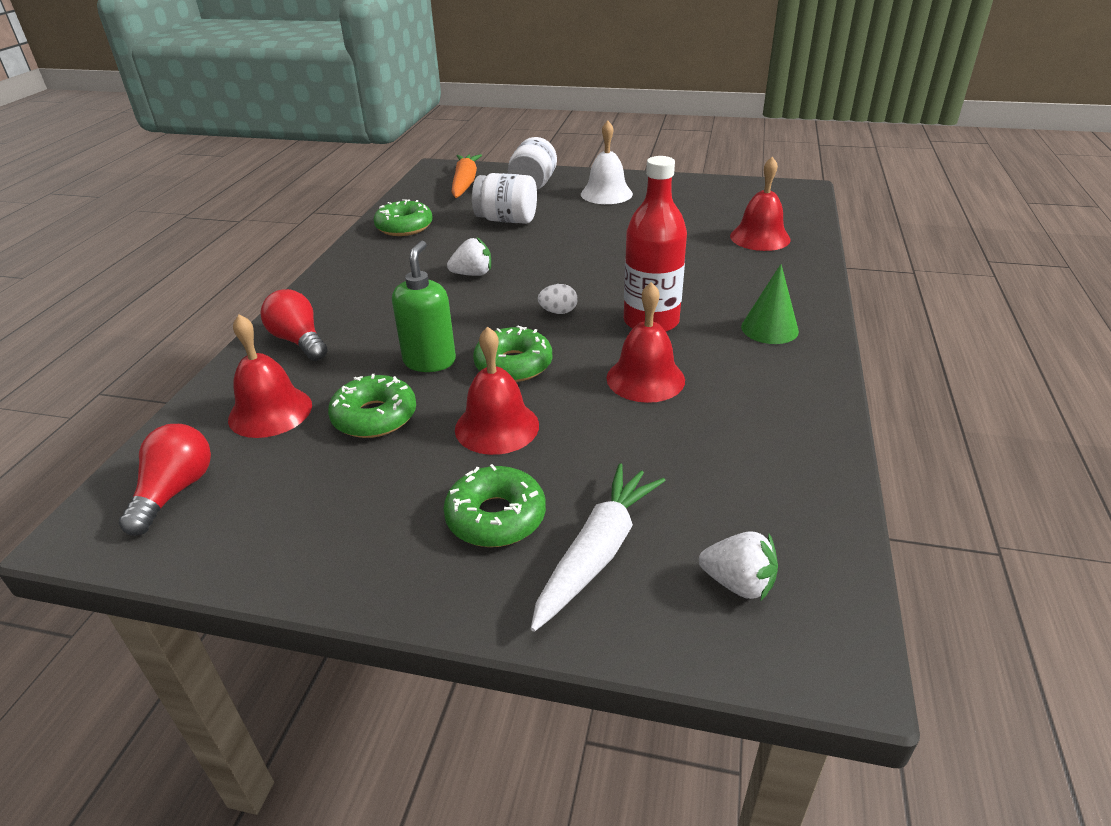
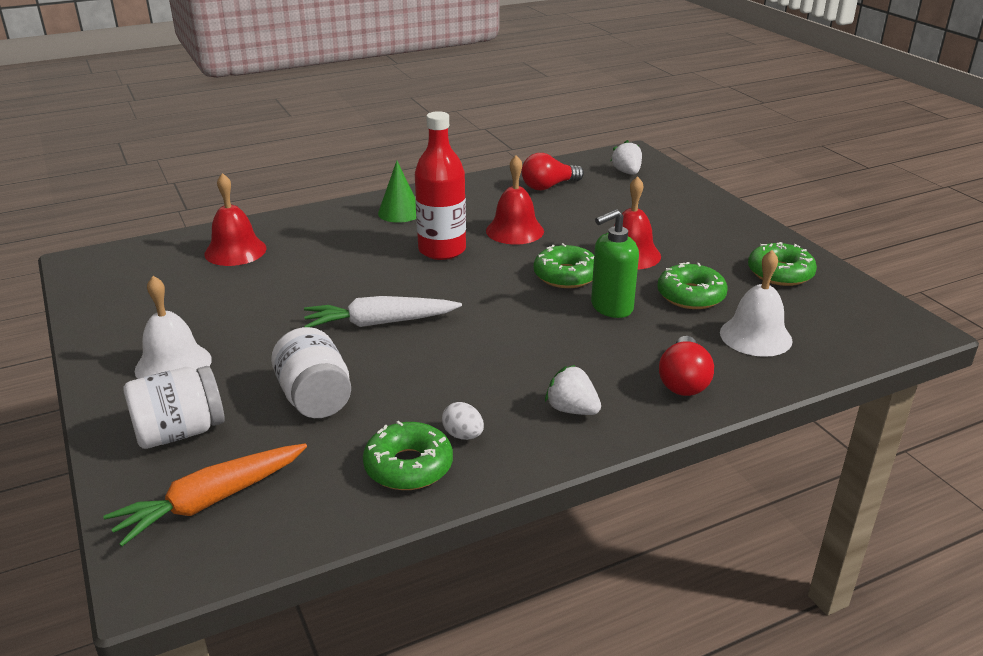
camera: 130 degrees left, 5 degrees down
red light bulb [119,424,211,536] -> red light bulb moved to [522,153,584,190]
red bell [228,314,312,438] -> white bell [720,250,793,357]
green donut [443,464,546,547] -> green donut moved to [748,242,817,286]
white strawberry [447,237,491,276] -> white strawberry moved to [545,365,601,415]
white carrot [531,463,666,632] -> white carrot moved to [304,296,462,327]
white egg [538,284,578,314] -> white egg moved to [442,402,484,440]

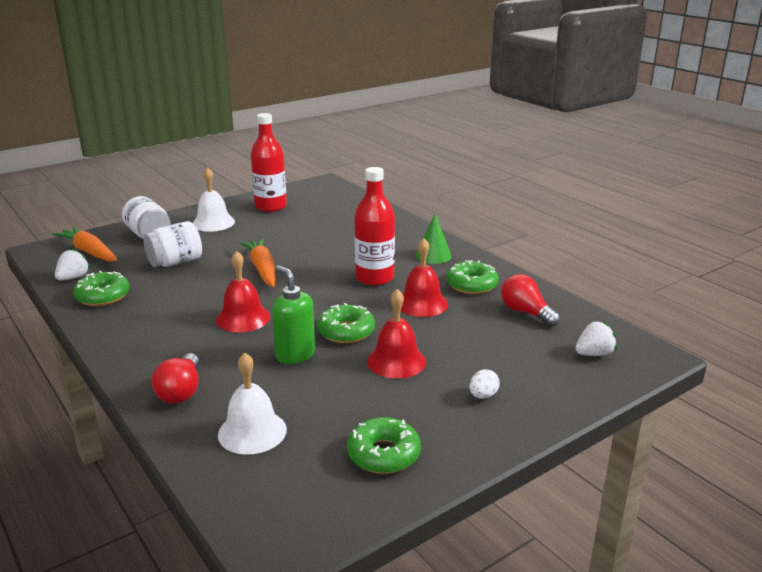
camera: 80 degrees right, 5 degrees down
red bell [204,173,267,266] -> red bell moved to [216,251,270,332]
white carrot [304,296,462,327] -> orange carrot [239,238,275,287]
white egg [442,402,484,440] -> white egg moved to [469,369,500,399]
white strawberry [545,365,601,415] -> white strawberry moved to [55,248,91,281]
green donut [657,262,728,309] -> green donut moved to [446,260,499,294]
red light bulb [659,336,714,396] -> red light bulb turned 90 degrees counterclockwise [152,353,199,404]
none -> red bottle [251,113,287,212]

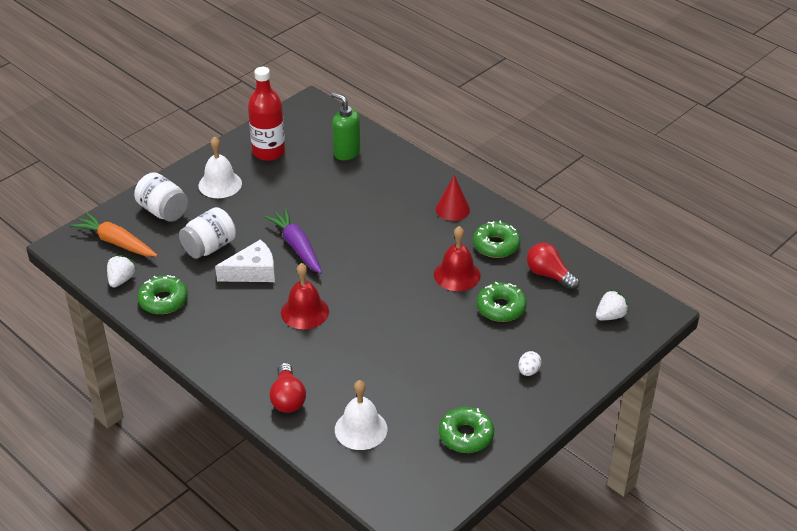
camera: 10 degrees left, 15 degrees up
orange carrot [239,238,275,287] -> purple carrot [265,209,322,274]
green soap dispenser [272,265,315,364] -> green soap dispenser moved to [331,93,361,161]
green donut [317,303,375,343] -> green donut moved to [477,282,527,322]
red bottle [354,167,395,286] -> none
red bell [367,289,426,379] -> none
green cone [416,214,452,264] -> red cone [436,175,470,221]
none -> white cheese [215,239,275,282]

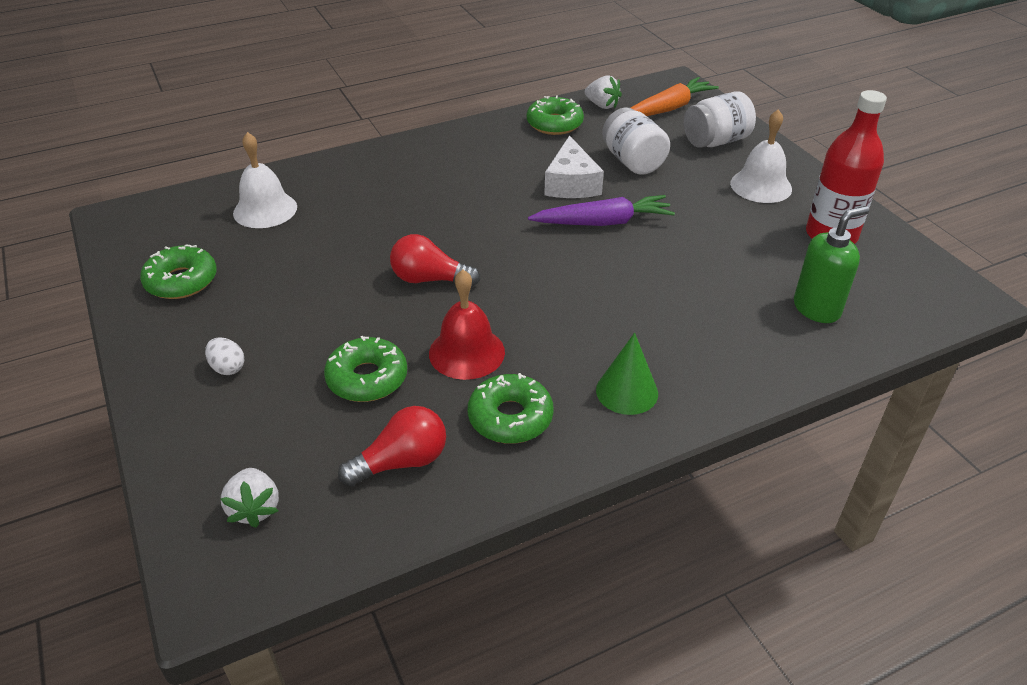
camera: 110 degrees right, 0 degrees up
red light bulb [270,363,306,413] -> red light bulb moved to [390,234,481,287]
red bell [281,263,329,329] -> none
red cone [436,175,470,221] -> green cone [596,333,658,415]

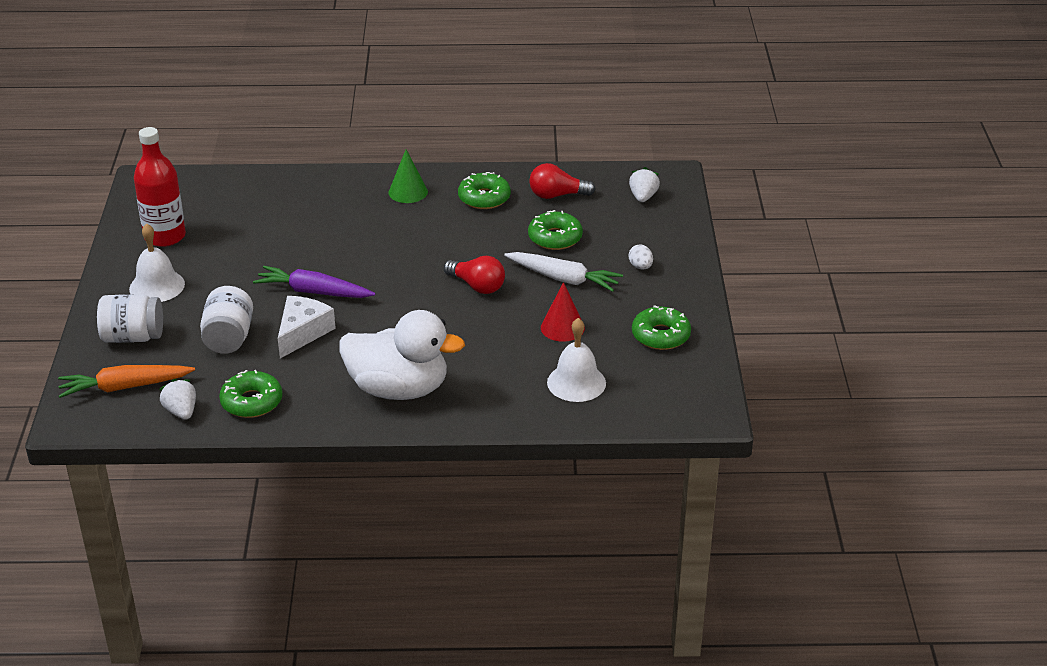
camera: 155 degrees left, 5 degrees down
red bell [429,269,505,380] -> none
green soap dispenser [794,206,869,323] -> none
none -> white duck [339,310,465,400]
none -> white carrot [504,252,623,292]
none -> red cone [541,282,585,342]

